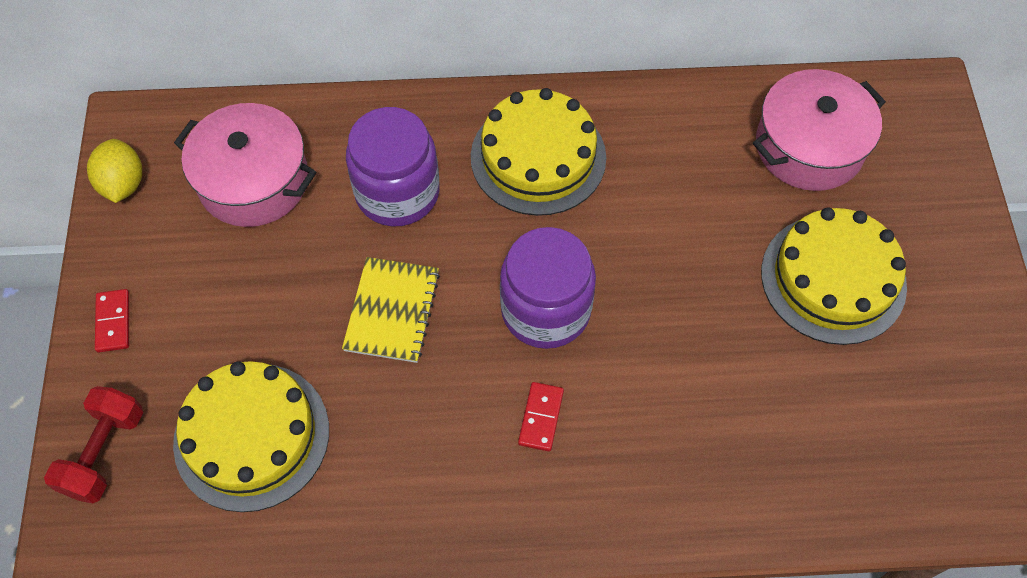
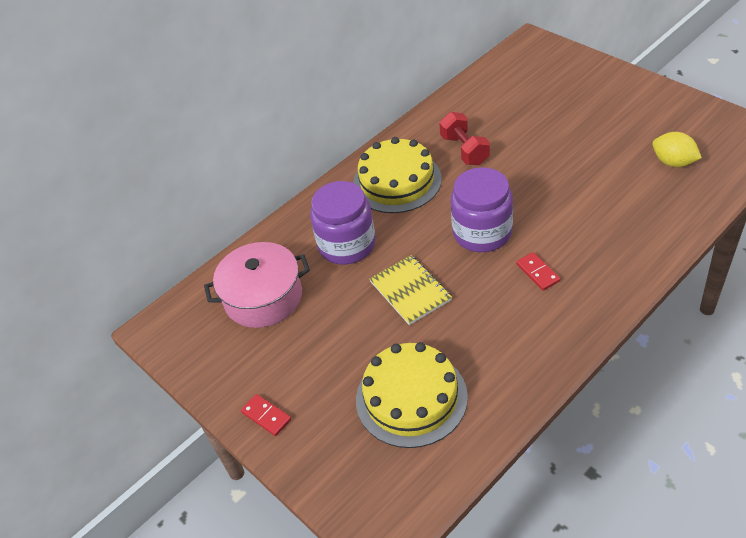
camera: 35 degrees left, 15 degrees down
red dumbbell [44,386,144,503] -> red dumbbell moved to [439,112,490,165]
yellow lemon [87,139,142,203] -> yellow lemon moved to [652,132,702,167]
pink pot [753,69,886,191] -> none
yellow cake [761,207,907,345] -> none

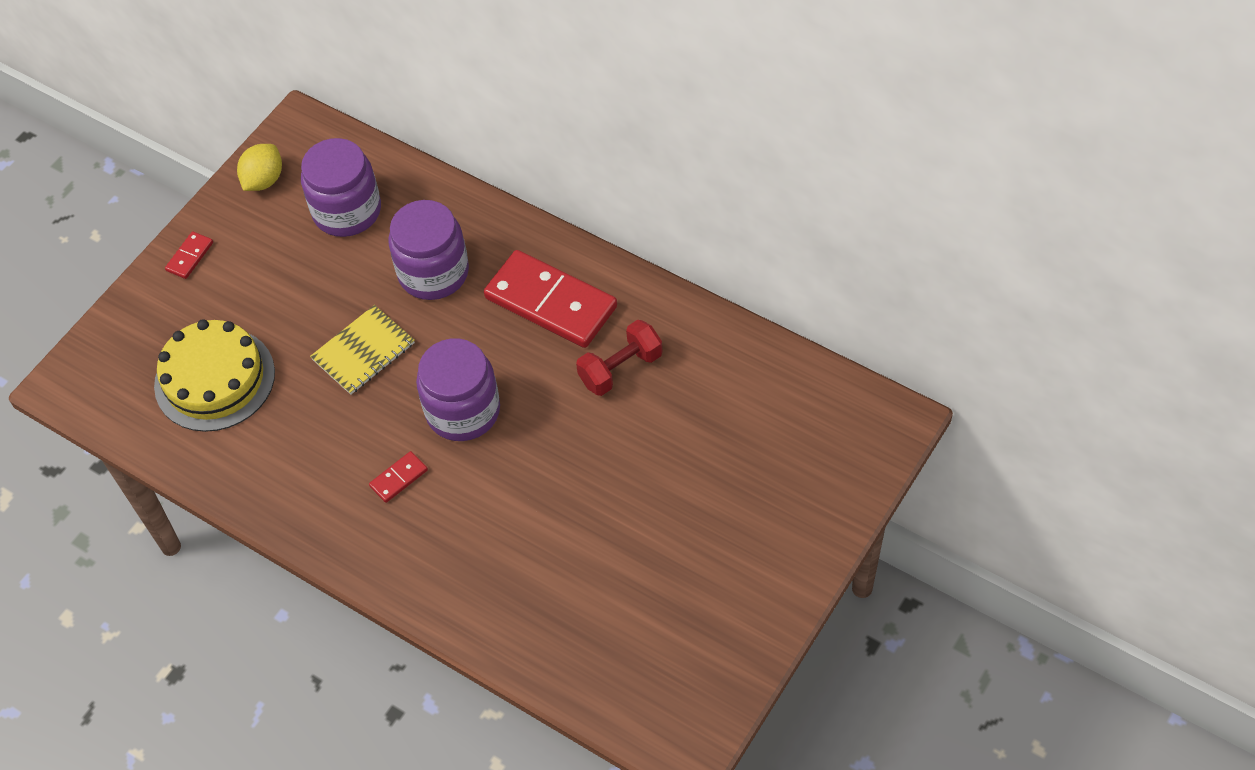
camera: 75 degrees right, 10 degrees up
pink pot [204,242,310,328] -> purple jar [301,138,381,237]
yellow cake [353,137,442,213] -> red domino [484,250,617,348]
yellow lemon [652,132,702,167] -> yellow lemon moved to [237,144,282,191]

